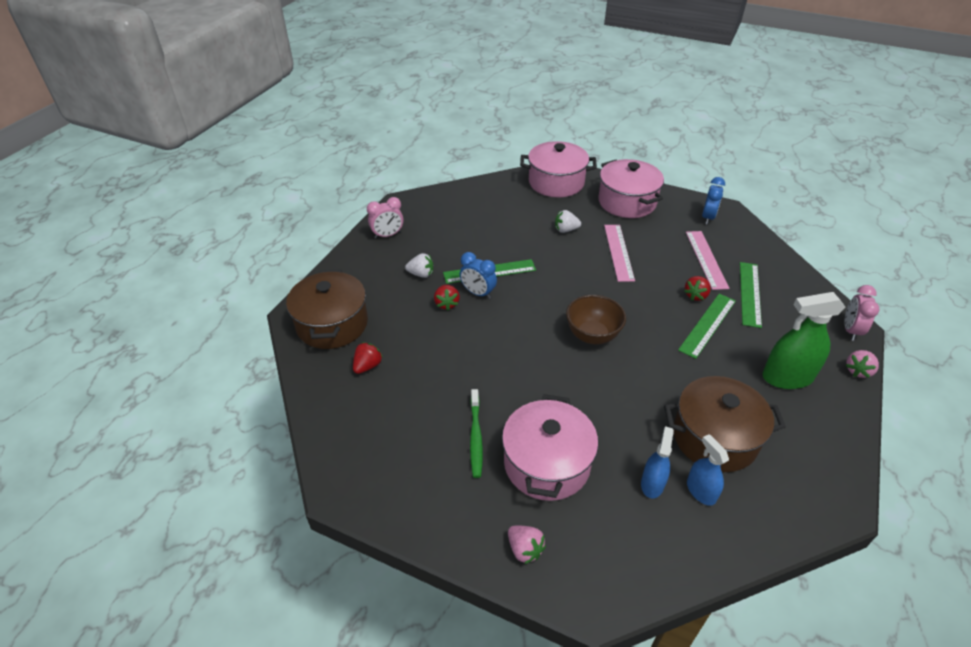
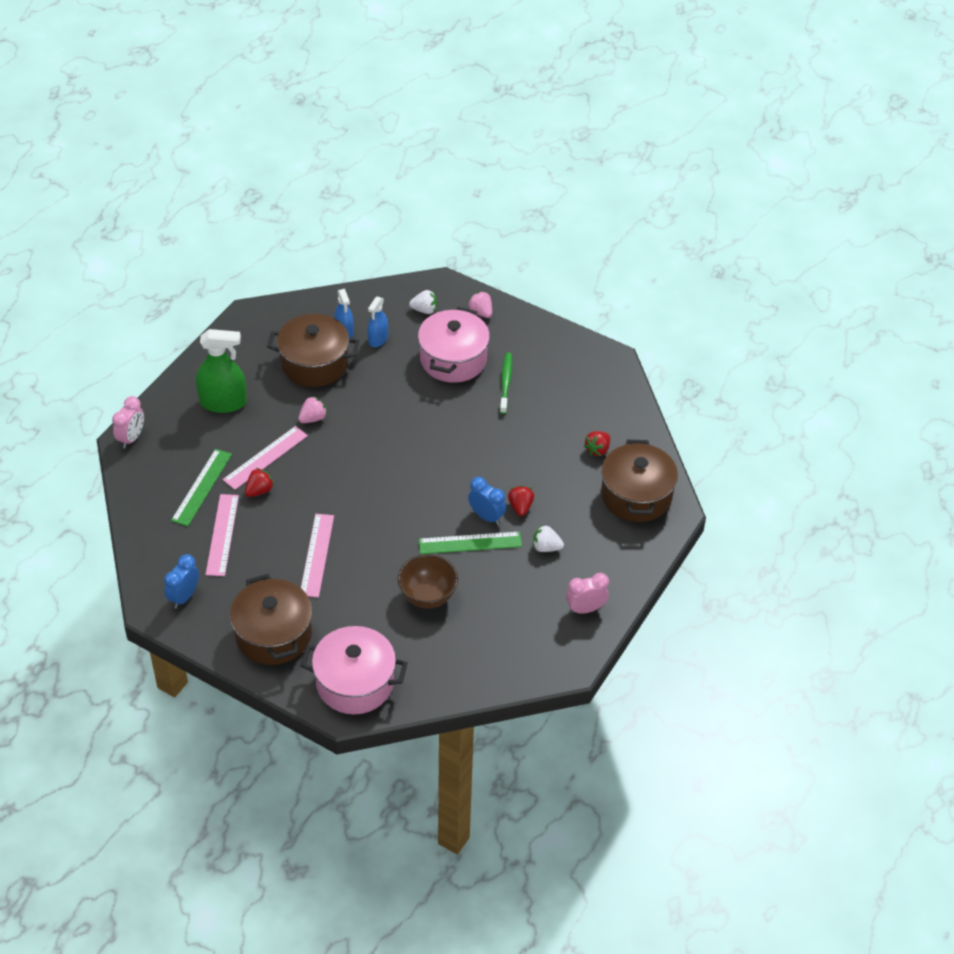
camera: 175 degrees left, 5 degrees up
white strawberry [555,210,581,233] -> white strawberry moved to [409,290,437,314]
brown bowl [566,295,626,345] -> brown bowl moved to [398,554,458,609]
pink pot [598,159,664,218] -> brown pot [230,574,312,665]
green ruler [678,294,736,359] -> pink ruler [223,426,308,490]
pink strawberry [846,350,879,378] -> pink strawberry moved to [298,396,327,423]

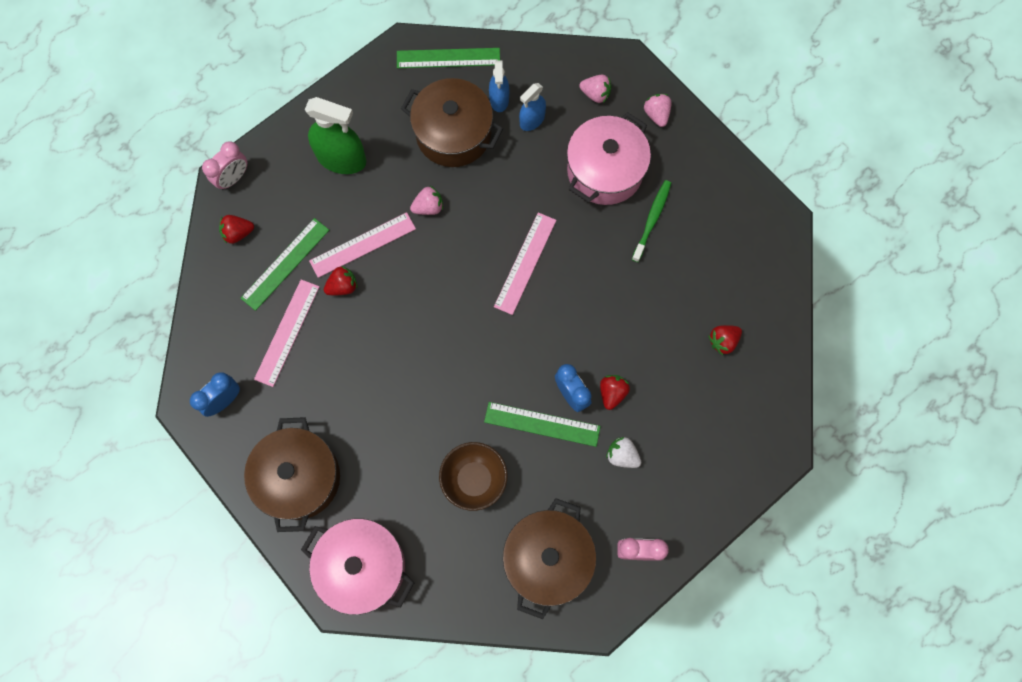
camera: 20 degrees right, 25 degrees up
pink ruler [301,514,334,597] -> pink ruler moved to [494,212,556,315]
white strawberry [409,290,437,314] -> pink strawberry [579,75,611,103]
brown pot [601,440,678,522] -> brown pot moved to [503,498,596,619]
none -> red strawberry [219,215,254,244]
none -> green ruler [397,48,500,68]

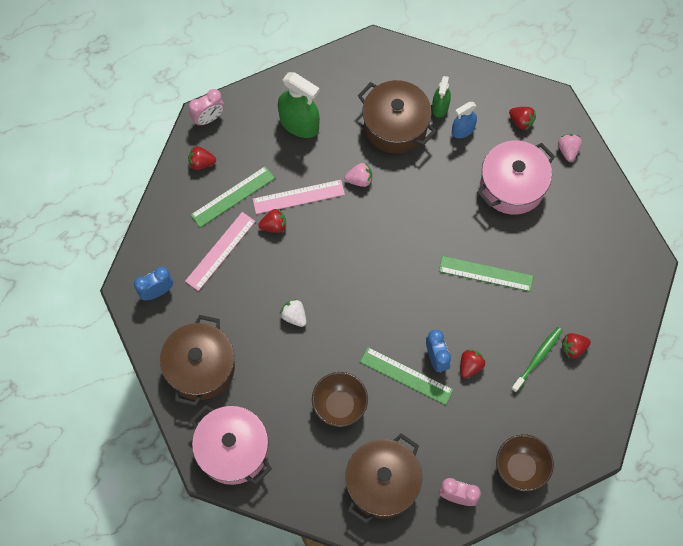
camera: 15 degrees right, 5 degrees down
green ruler [397,48,500,68] -> green ruler moved to [439,256,534,292]
blue spray bottle [489,60,509,112] -> green spray bottle [432,76,451,117]
pink ruler [494,212,556,315] -> none
pink strawberry [579,75,611,103] -> red strawberry [509,107,536,130]
white strawberry [606,437,641,468] -> white strawberry moved to [280,299,306,327]
green toothbrush [632,180,671,262] -> green toothbrush moved to [511,327,563,392]
none -> brown bowl [496,434,554,492]

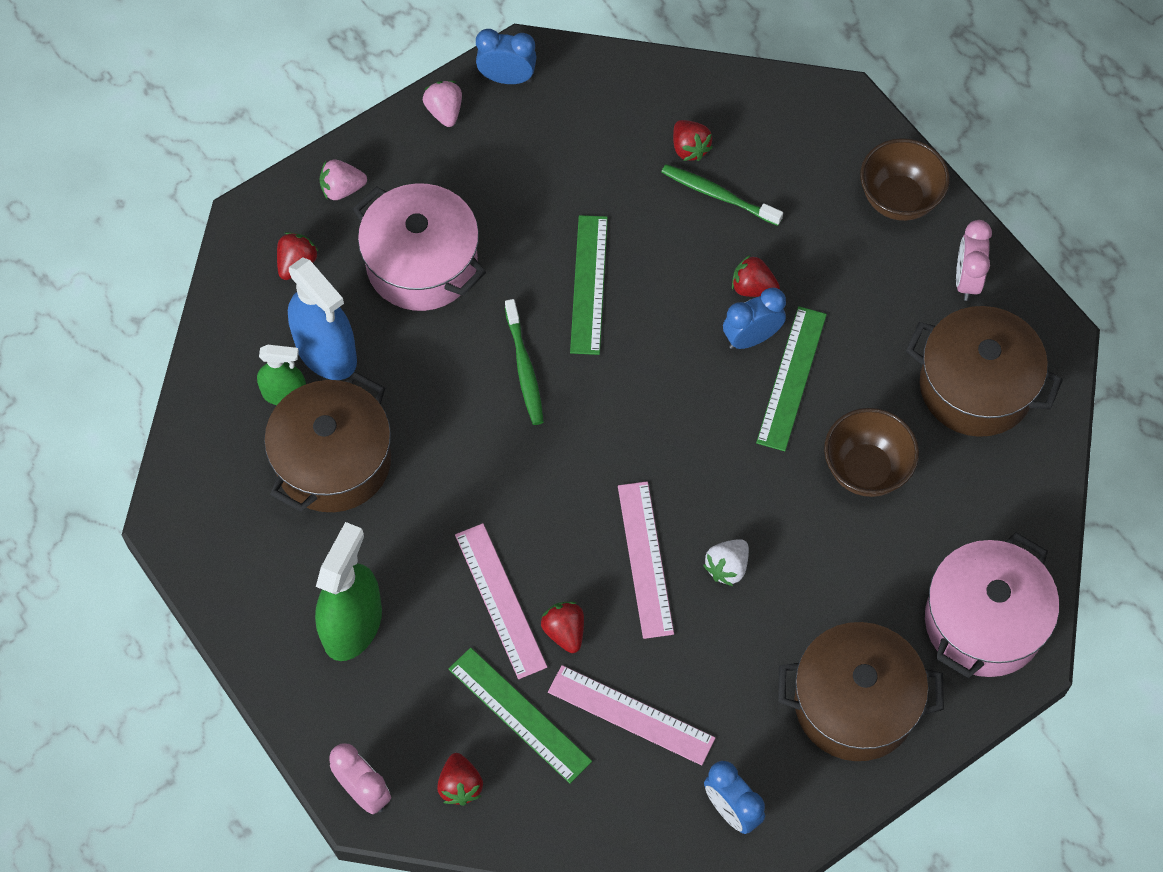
camera: 100 degrees left, 5 degrees down
pink strawberry [345,163,372,187] -> pink strawberry moved to [423,81,462,127]
blue spray bottle [452,102,477,138] -> blue spray bottle [288,257,357,380], size x1.71
none -> blue clock [476,29,537,84]
none -> green toothbrush [505,299,544,425]
none -> pink ruler [618,481,674,639]

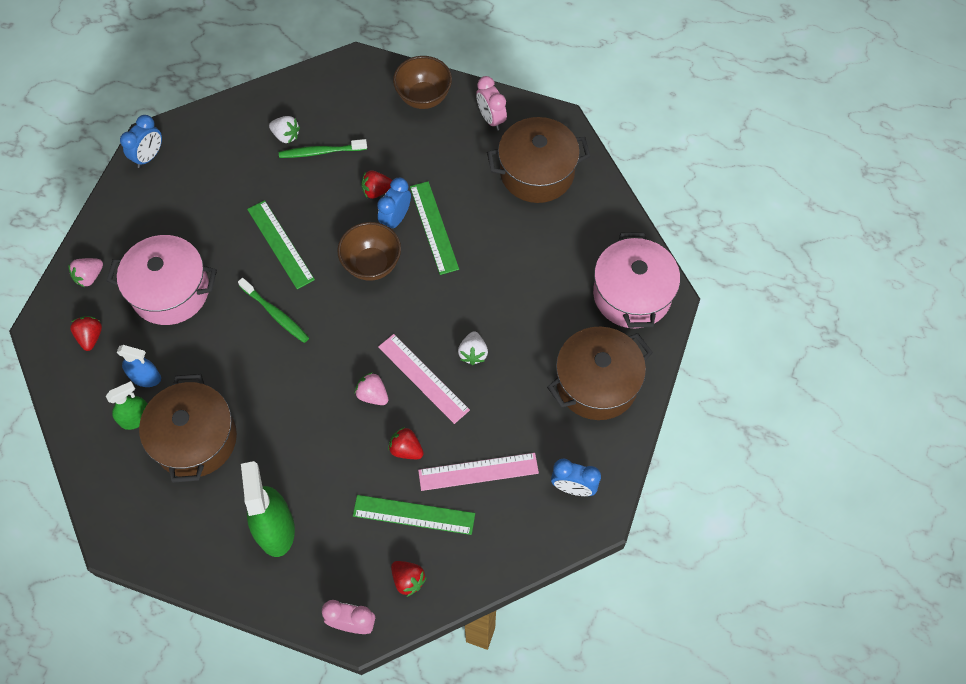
camera: 35 degrees left, 0 degrees up
blue spray bottle [288,257,357,380] -> blue spray bottle [117,345,161,387], size x0.59
pink strawberry [423,81,462,127] -> pink strawberry moved to [355,372,388,405]
pink ruler [455,523,547,679] -> none
blue clock [476,29,537,84] -> blue clock turned 150 degrees clockwise [120,115,162,168]
red strawberry [673,120,713,161] -> white strawberry [269,116,300,143]
brown bowl [824,408,919,497] -> brown bowl moved to [337,222,401,281]

